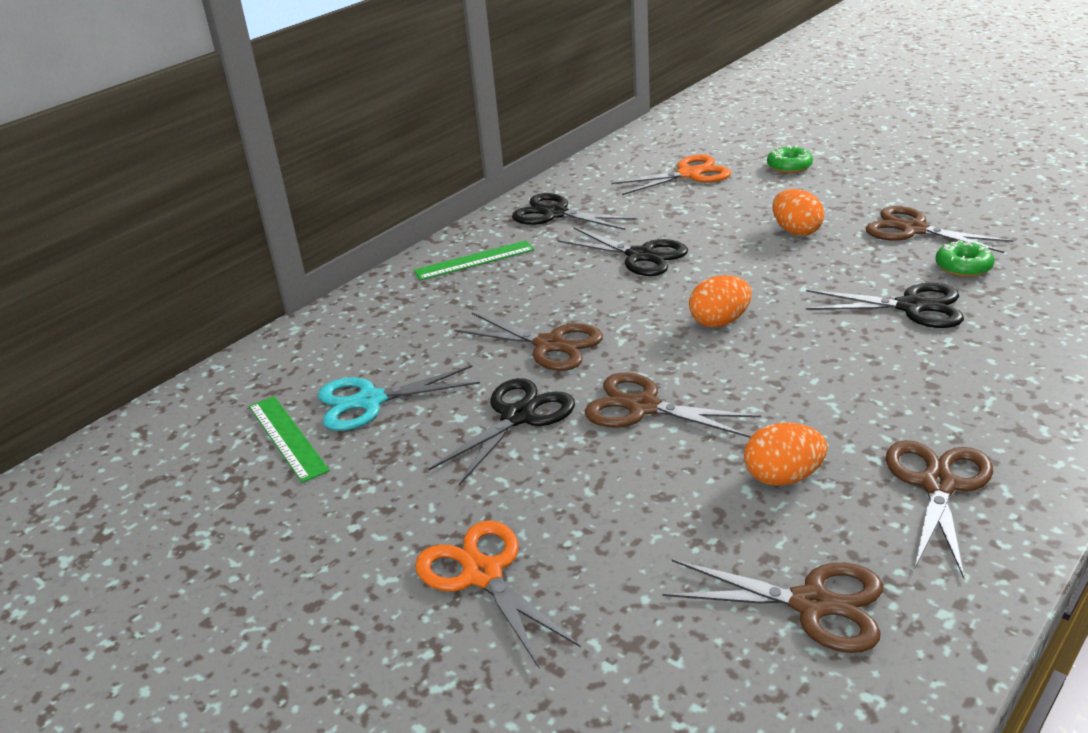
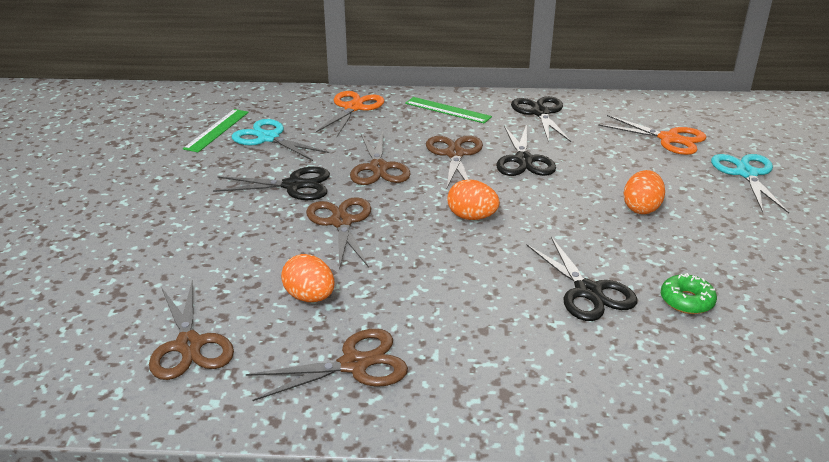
camera: 50 degrees right, 0 degrees up
orange scissors [415,520,581,669] -> orange scissors moved to [316,91,384,136]
green donut [767,145,813,173] -> turquoise scissors [711,154,789,214]
brown scissors [866,206,1014,253] -> brown scissors moved to [426,136,483,188]

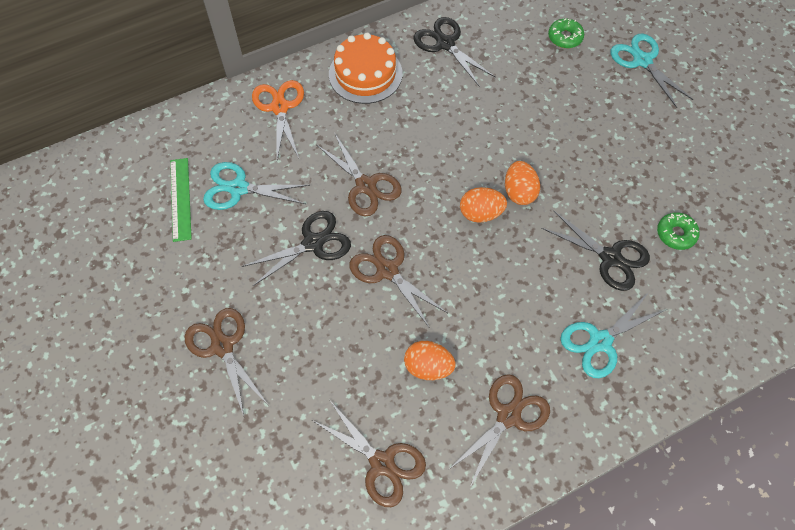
camera: 30 degrees left, 30 degrees up
green ruler [405,97,492,123] -> orange cake [329,32,403,104]
brown scissors [426,136,483,188] -> brown scissors moved to [184,308,267,416]
black scissors [496,124,556,176] -> none
orange scissors [598,115,707,155] -> green donut [548,19,584,48]
orange egg [624,170,665,214] -> orange egg moved to [505,161,540,205]
none -> turquoise scissors [560,292,667,378]

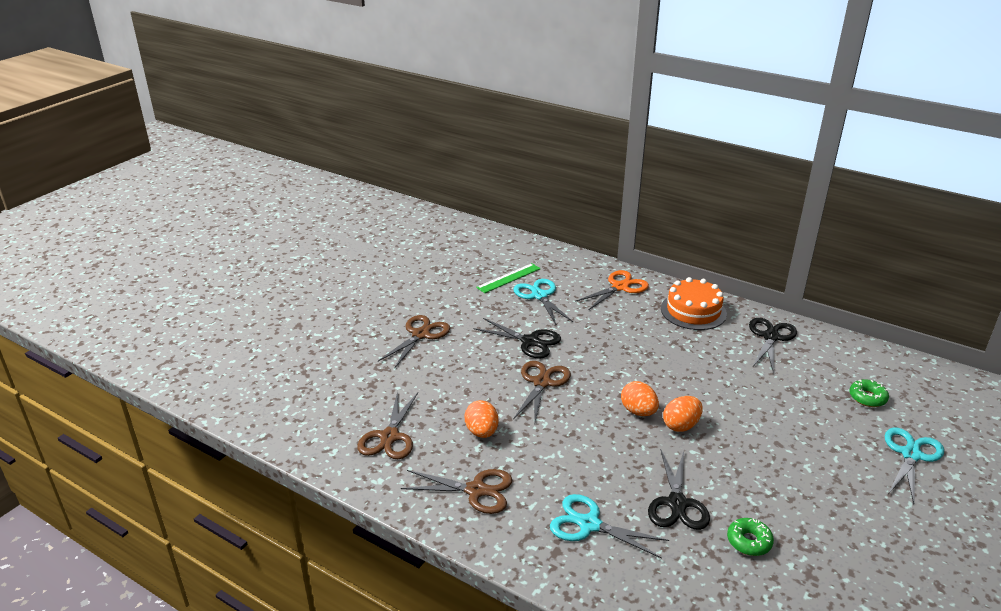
camera: 60 degrees right, 30 degrees down
brown scissors [317,134,402,217] -> none

